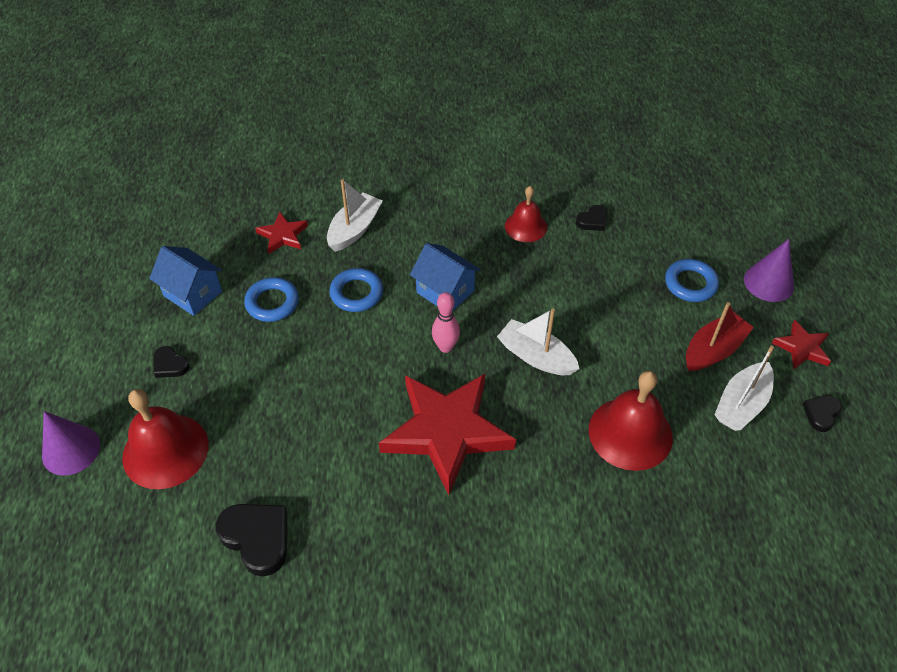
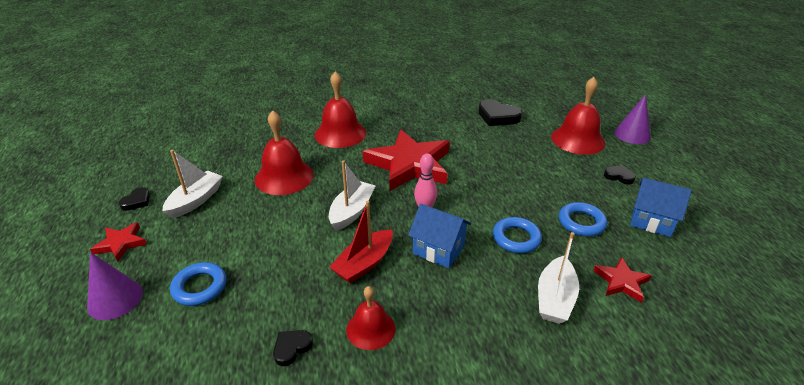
camera: 170 degrees right, 15 degrees down
white boat [497,308,580,375] -> white boat turned 90 degrees counterclockwise [329,160,375,231]
red boat [686,302,754,371] -> red boat moved to [329,201,393,284]
none -> red bell [315,71,366,148]

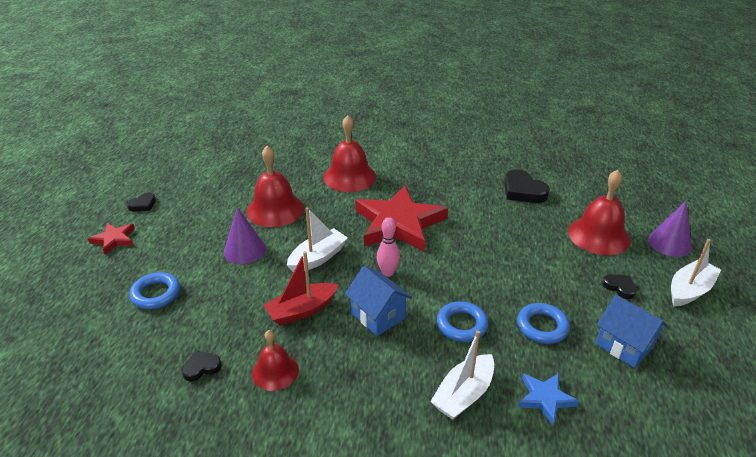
camera: 20 degrees right, 0 degrees up
purple cone [87,252,143,320] -> purple cone moved to [224,207,266,264]
white boat [162,150,223,218] -> white boat moved to [671,239,721,306]
red star [593,257,652,303] -> blue star [518,373,579,425]

